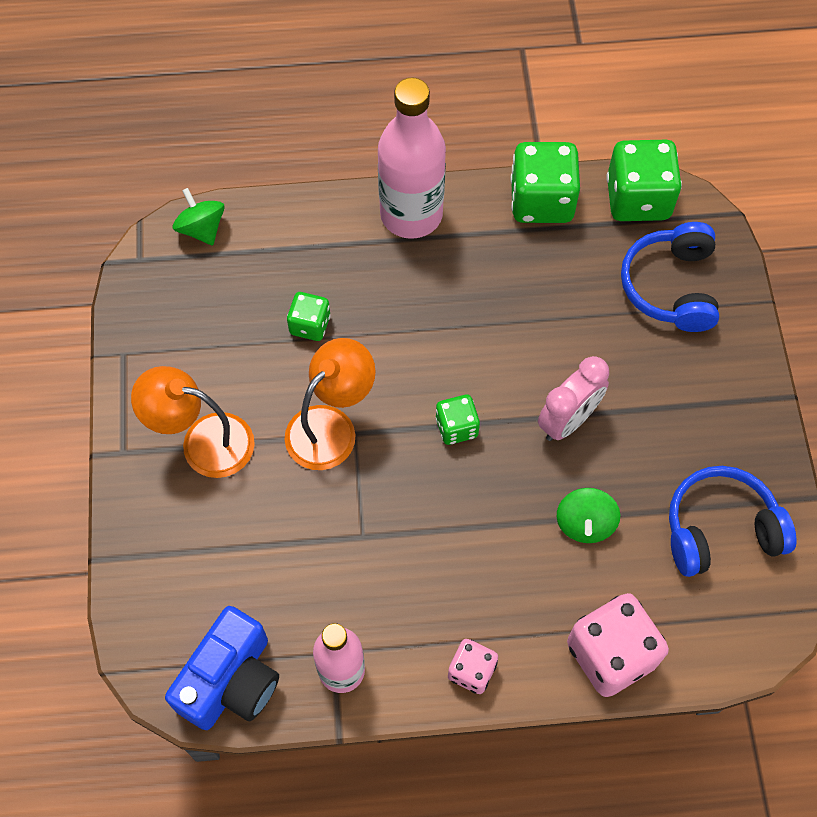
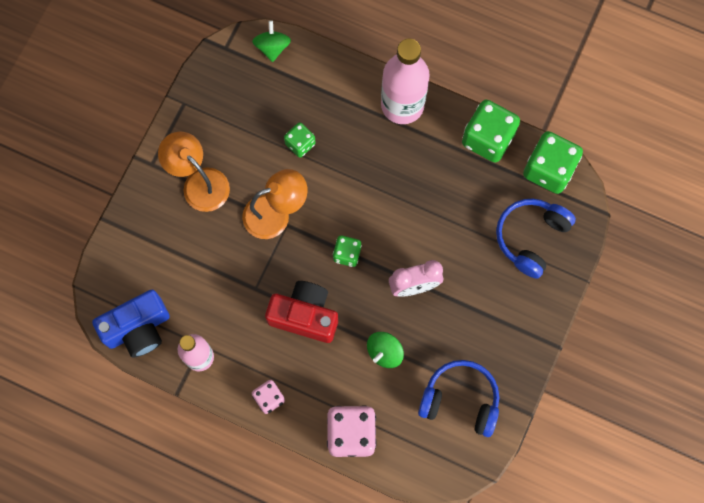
camera: 30 degrees right, 10 degrees up
none -> red camera [265,281,338,343]

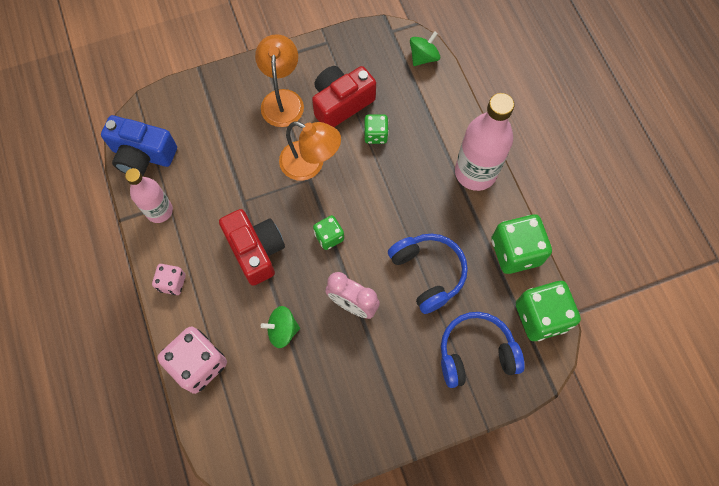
camera: 45 degrees right, 5 degrees down
blue headphones [418,360,499,437] -> blue headphones moved to [388,234,468,314]
none -> red camera [312,66,376,127]

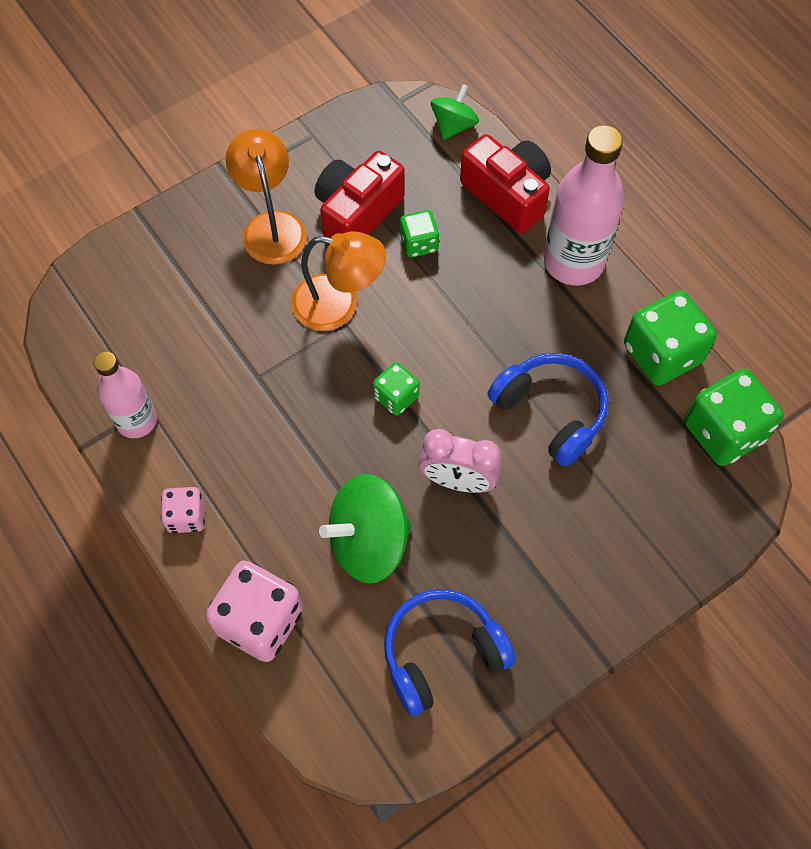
camera: 15 degrees left, 5 degrees down
blue camera [101,115,177,177] -> none
red camera [219,209,285,286] -> red camera moved to [460,134,551,233]
green spinning top [261,306,300,348] -> green spinning top [319,474,412,584], size x1.71
blue headphones [441,312,525,388] -> blue headphones moved to [384,589,516,717]

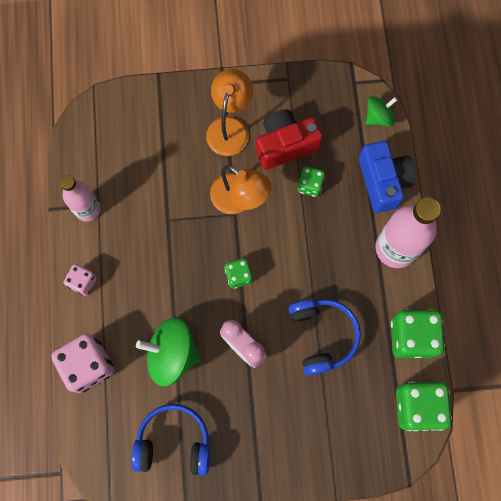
camera: 30 degrees right, 10 degrees up
red camera [460,134,551,233] -> blue camera [359,141,416,213]

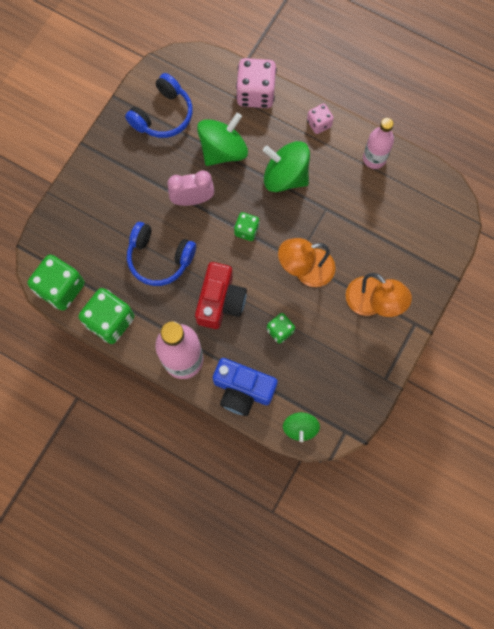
camera: 125 degrees right, 0 degrees up
red camera [256,109,323,170] -> red camera moved to [195,262,247,329]
none -> green spinning top [263,141,310,192]

